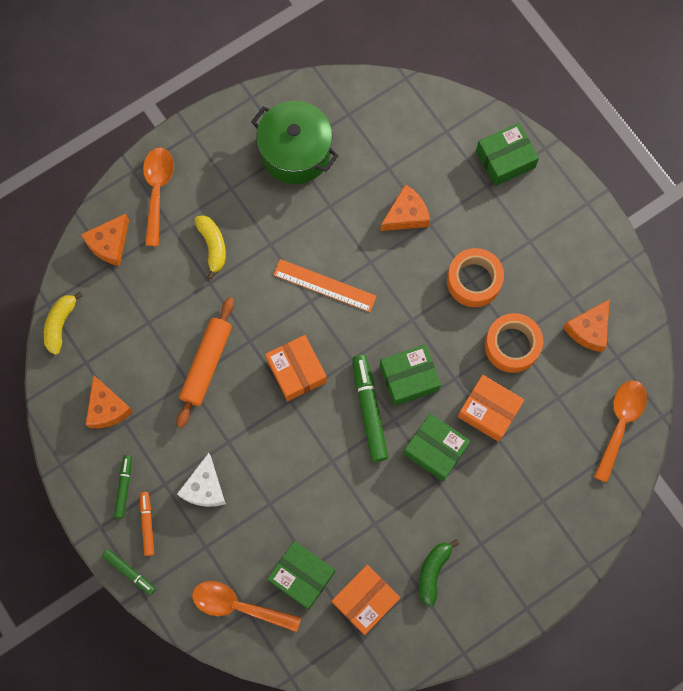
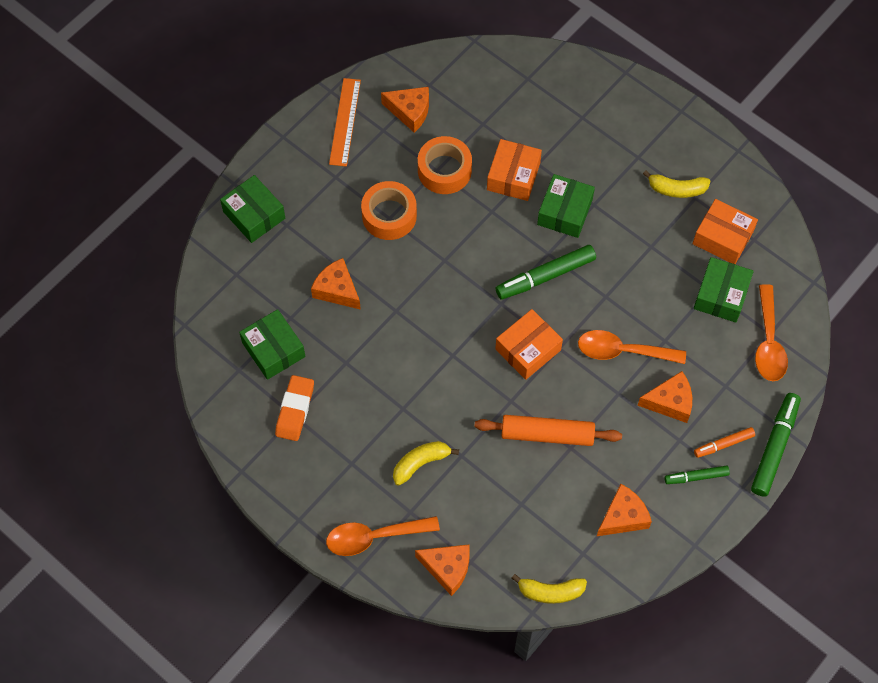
camera: 105 degrees left, 10 degrees down
green marker [102,549,156,595] -> green marker [751,393,801,497], size x1.74
white cheese [177,453,226,507] -> orange cheese [638,371,692,423]
green pot [251,101,338,184] -> orange eraser [275,375,314,441]
orange ruler [273,259,377,312] -> orange ruler moved to [329,78,361,167]
green box [380,344,441,406] -> green box moved to [239,309,305,380]
green banana [419,539,459,607] -> yellow banana [643,171,710,198]
orange spoon [594,380,647,483] -> orange spoon moved to [578,330,686,364]

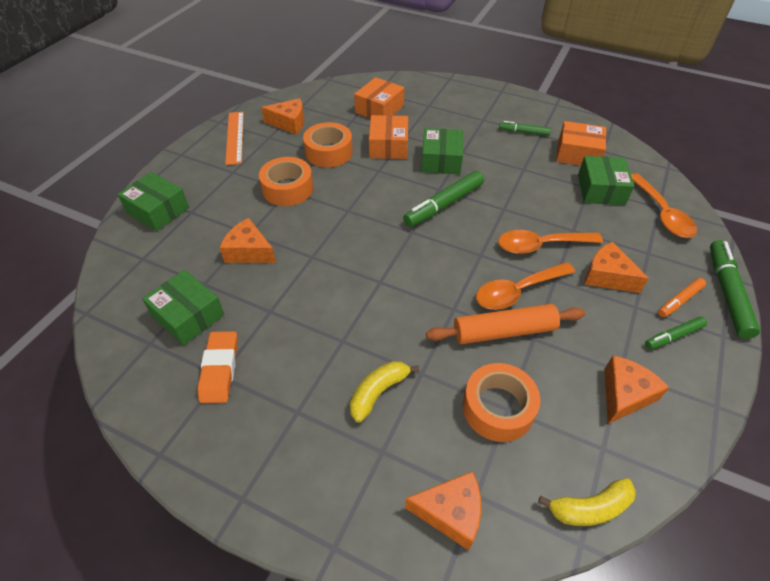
camera: 15 degrees left, 15 degrees down
orange spoon [326,516,440,556] -> orange spoon moved to [476,262,575,310]
orange box [495,309,563,380] -> orange box moved to [354,77,404,119]
orange cheese [638,371,692,423] -> orange cheese turned 120 degrees counterclockwise [585,242,649,293]
yellow banana [643,171,710,198] -> green marker [499,121,551,136]
none -> orange tape [463,363,541,442]

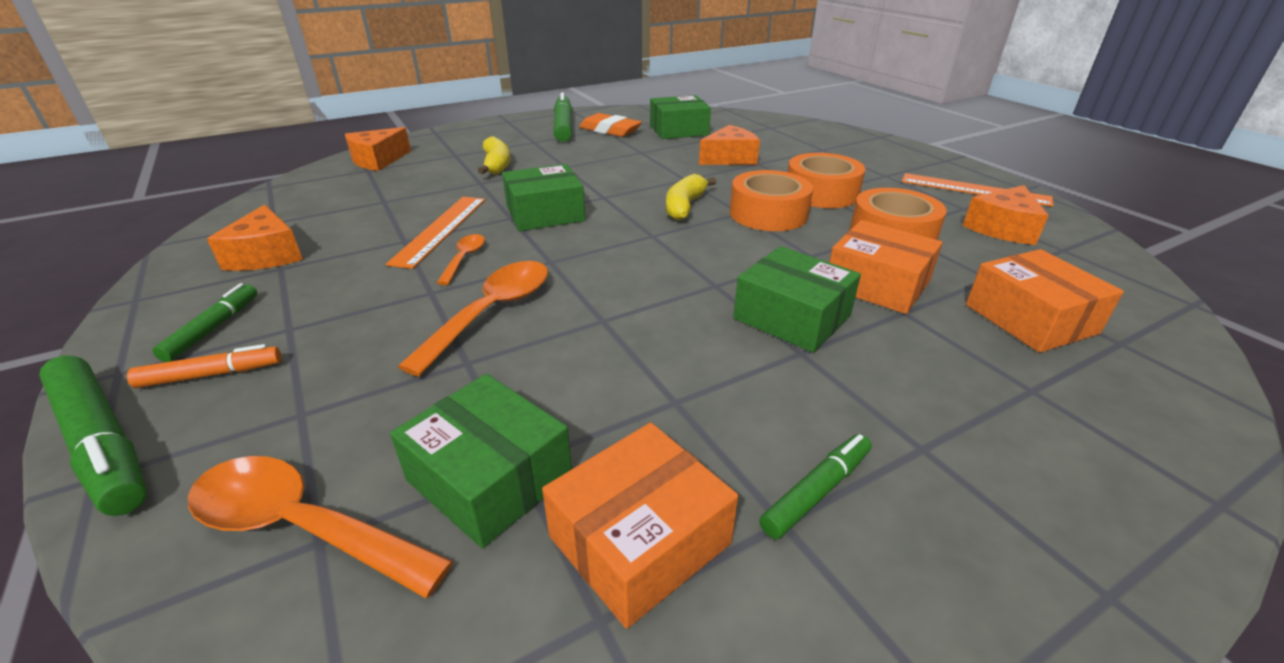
camera: 125 degrees right, 15 degrees down
green box [117,172,189,231] -> green box moved to [502,164,585,231]
green marker [403,171,484,227] -> green marker moved to [554,92,572,142]
orange rolling pin [426,304,585,344] -> orange ruler [386,197,485,269]
orange tape [463,363,541,442] -> orange tape moved to [730,170,813,231]
orange spoon [476,262,575,310] -> orange spoon [437,234,485,285], size x0.54
yellow banana [538,478,636,526] -> yellow banana moved to [666,174,716,220]
orange cheese [585,242,649,293] -> none
orange marker [658,278,706,317] -> orange marker turned 75 degrees clockwise [127,344,281,388]

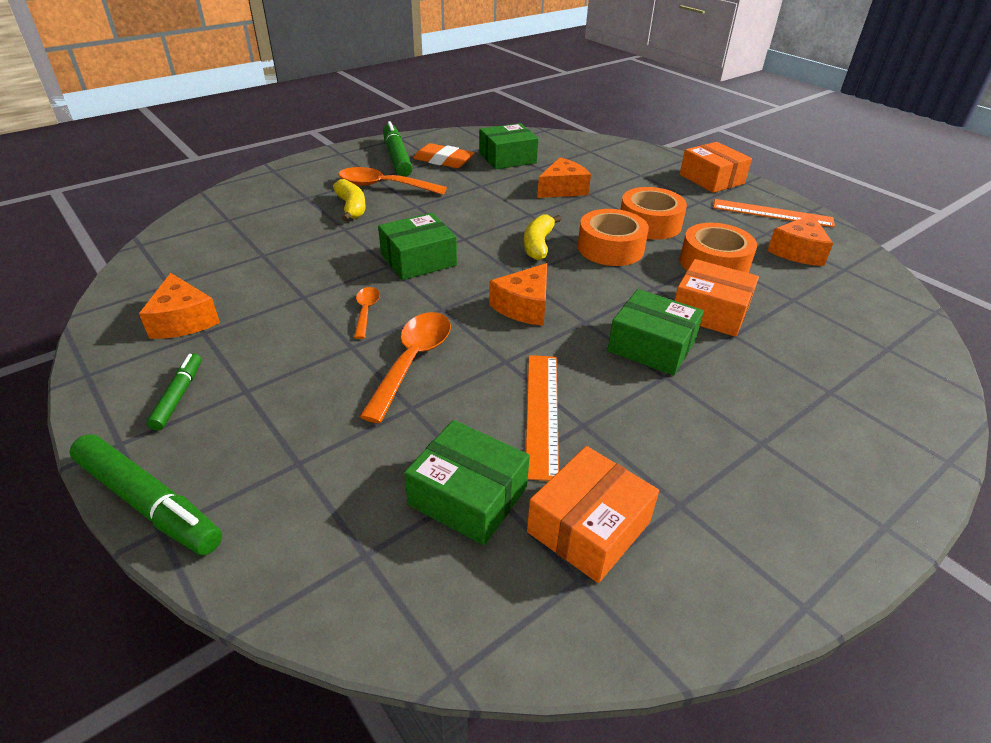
camera: 10 degrees left, 5 degrees up
orange marker [127,344,281,388] -> none
orange spoon [188,456,453,598] -> orange spoon moved to [338,167,447,195]
orange cheese [345,127,411,171] -> orange cheese moved to [489,263,547,326]
orange ruler [386,197,485,269] -> orange ruler moved to [526,355,559,481]
green marker [759,434,872,539] -> none
orange box [966,249,1124,353] -> orange box moved to [680,142,752,193]

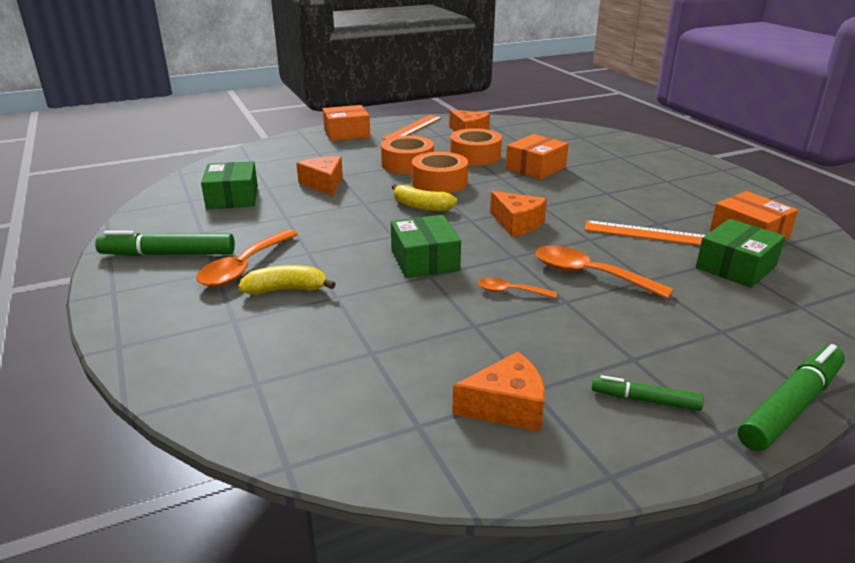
camera: 75 degrees left, 10 degrees down
orange eraser [413,143,474,168] -> none
green box [607,289,704,376] -> none

